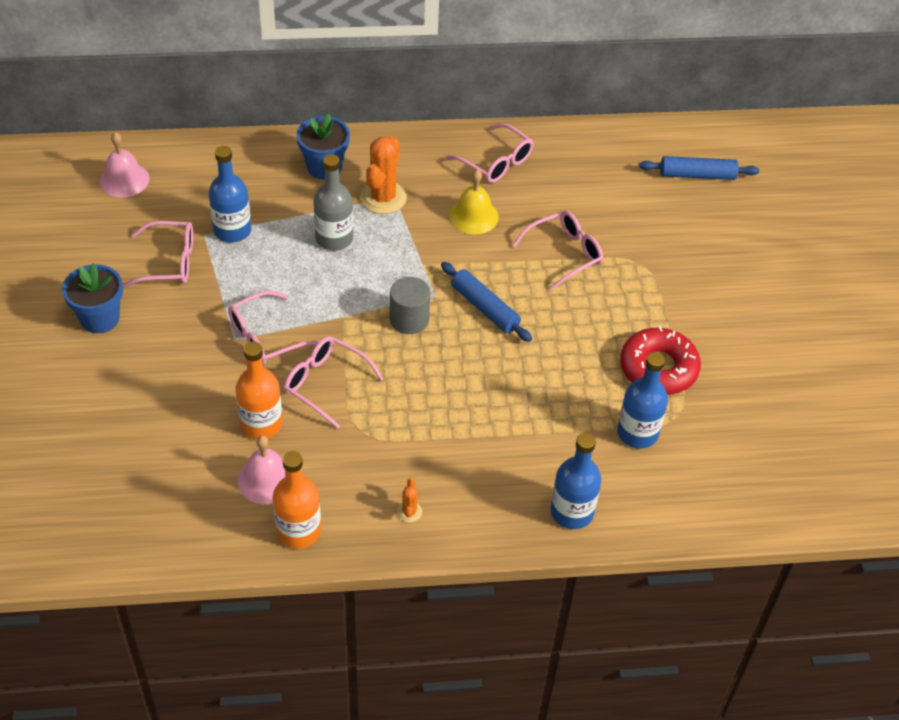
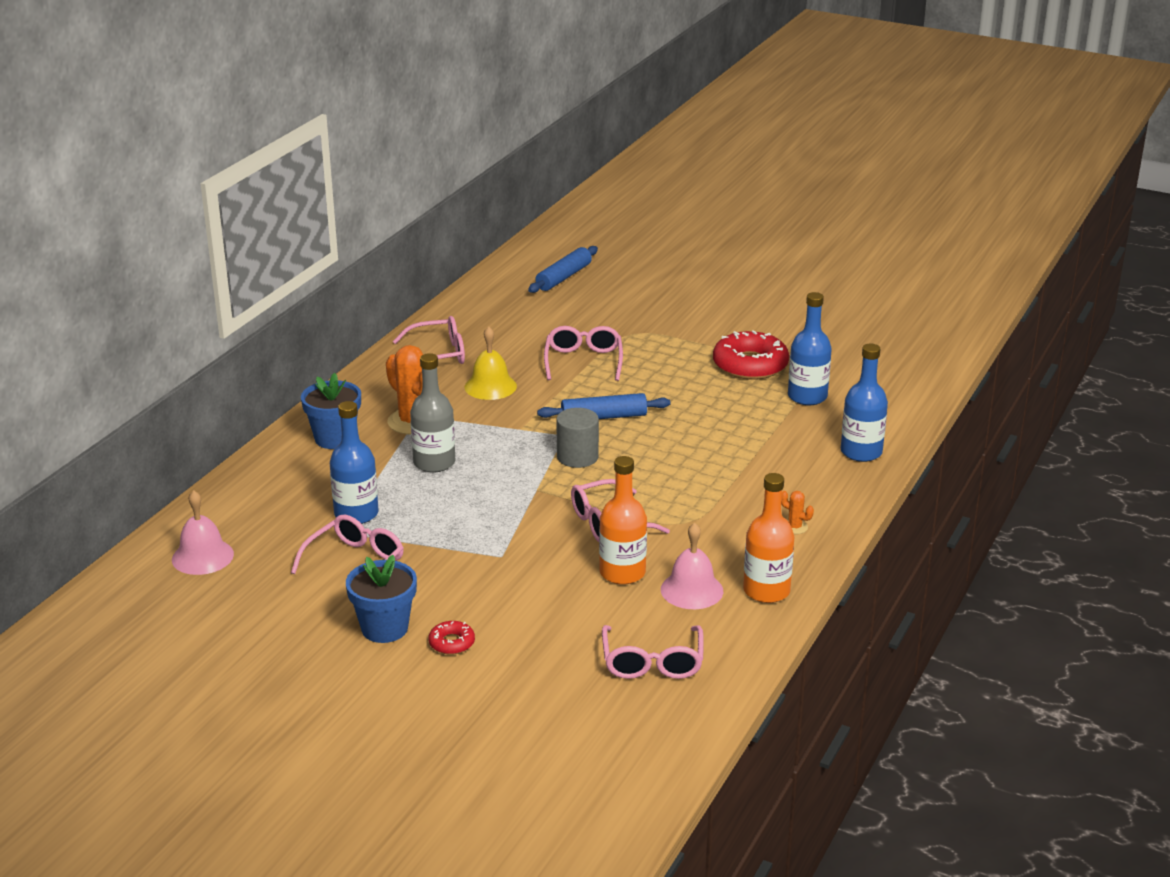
camera: 55 degrees left, 20 degrees down
pink glasses [228,291,319,365] -> pink glasses moved to [602,625,704,679]
none -> red donut [428,621,475,655]

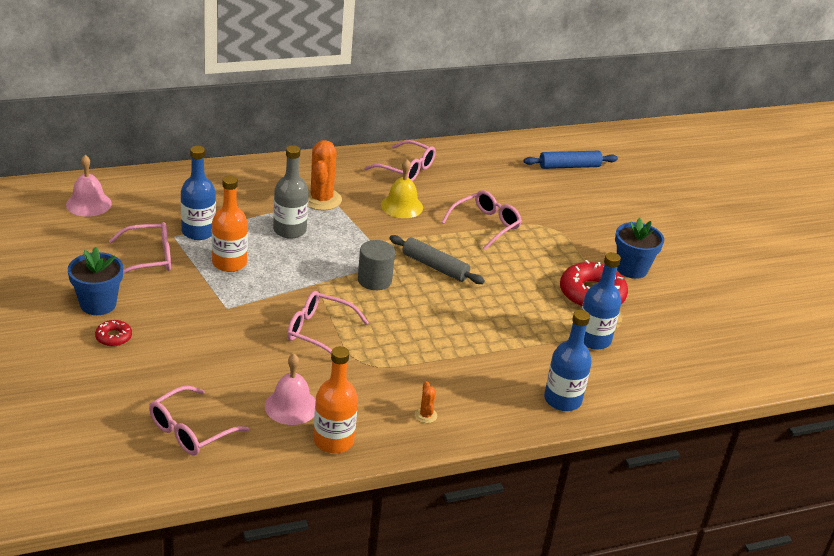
camera: 40 degrees right, 5 degrees up
blue flower pot [301,373,361,449] -> blue flower pot moved to [615,218,664,279]
blue rolling pin [537,393,670,419] -> grey rolling pin [389,235,485,284]
orange bottle [599,456,647,585] -> orange bottle moved to [212,176,248,272]

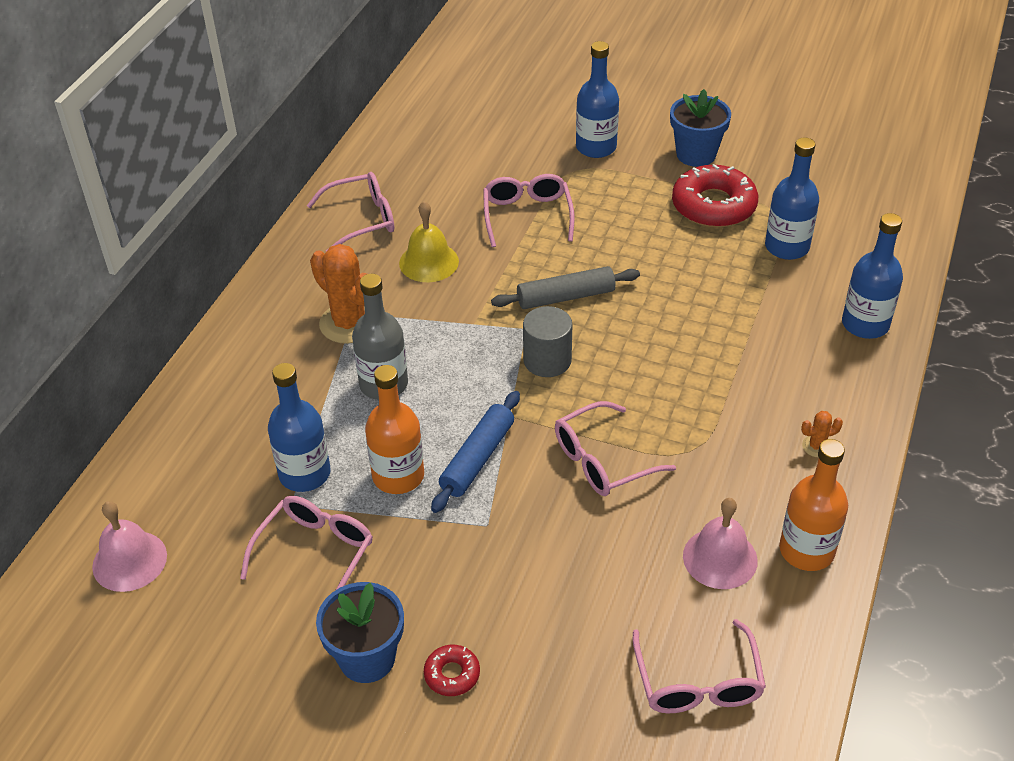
camera: 45 degrees left, 10 degrees up
orange cactus [415,381,437,423] -> orange cactus turned 45 degrees counterclockwise [801,411,843,457]
blue rolling pin [524,151,618,169] -> blue rolling pin moved to [431,391,520,513]
none -> blue bottle [576,41,619,158]

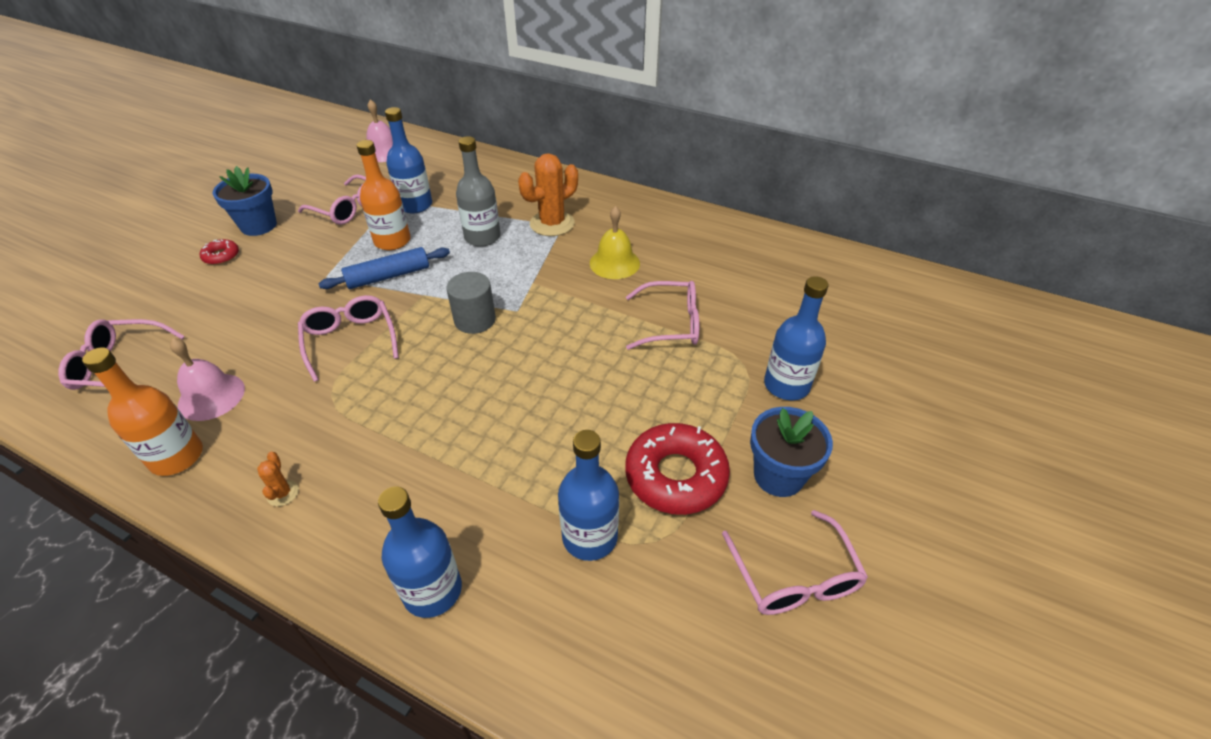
camera: 95 degrees right, 0 degrees up
pink glasses [307,172,394,252] -> pink glasses moved to [722,510,868,615]
blue rolling pin [431,391,520,513] -> blue rolling pin turned 60 degrees counterclockwise [318,247,450,289]
grey rolling pin [491,266,640,309] -> none

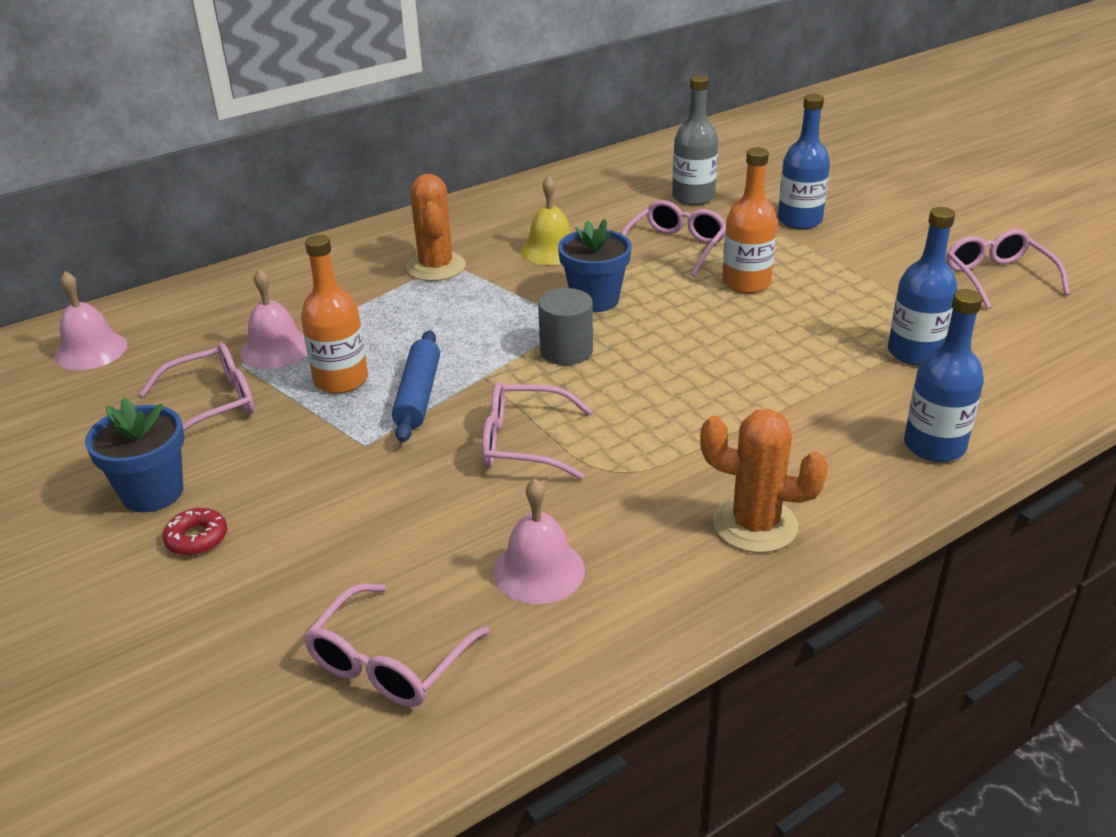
camera: 60 degrees left, 10 degrees down
orange bottle [82,347,203,476] -> orange bottle moved to [722,148,778,294]
orange cactus [257,452,299,506] -> orange cactus [700,409,828,553], size x2.21
blue bottle [385,107,432,213] -> pink bell [240,269,307,369]
grey bottle [456,136,501,247] -> grey bottle moved to [672,75,719,205]
red donut [625,423,730,515] -> none
pink glasses [722,510,868,615] -> pink glasses turned 120 degrees counterclockwise [946,229,1070,309]
blue flower pot [750,407,833,497] -> blue flower pot moved to [558,219,632,312]

